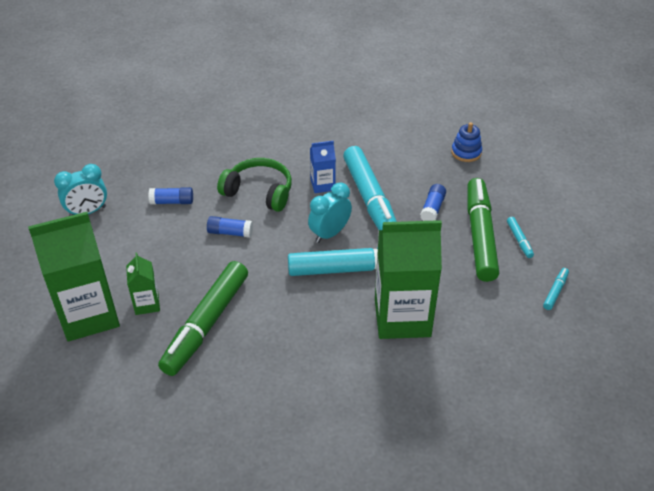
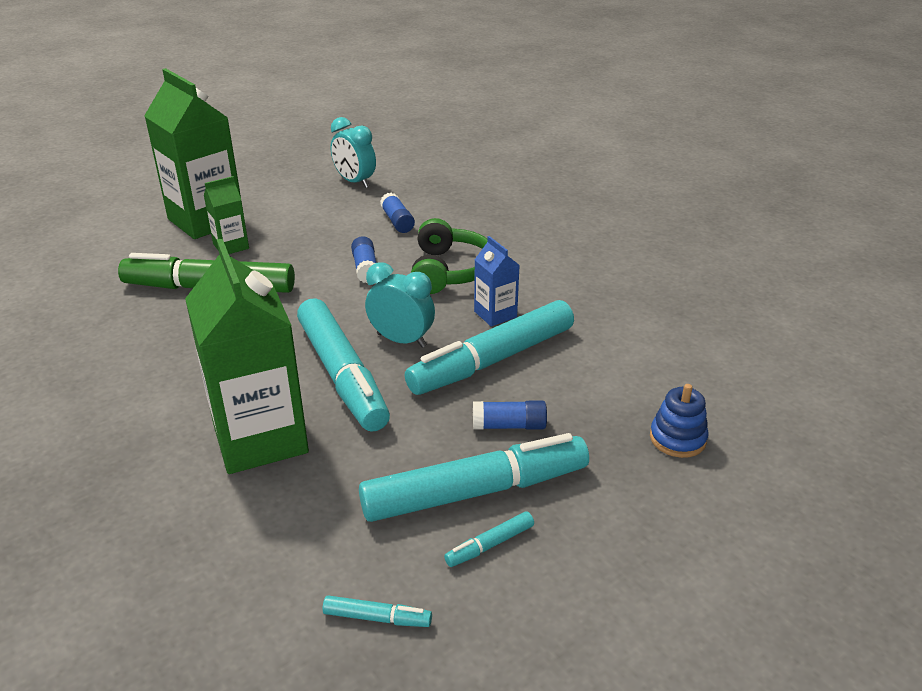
camera: 70 degrees right, 10 degrees down
green marker [468,178,499,282] -> turquoise marker [359,433,589,522]

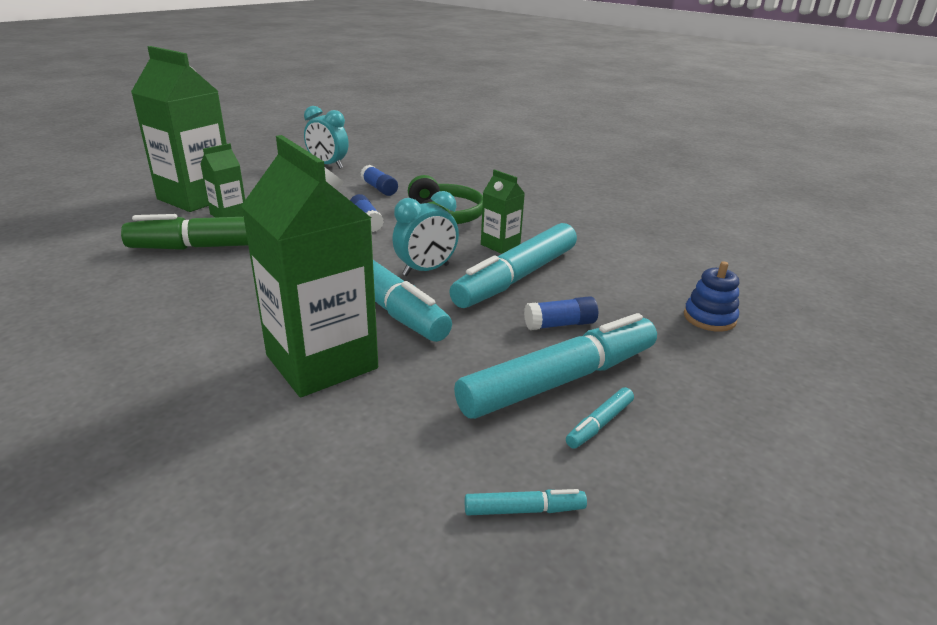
camera: 15 degrees left, 5 degrees down
turquoise clock [365,262,435,348] -> turquoise clock turned 135 degrees clockwise [392,191,459,276]
blue carton [474,236,520,327] -> green carton [481,169,525,254]

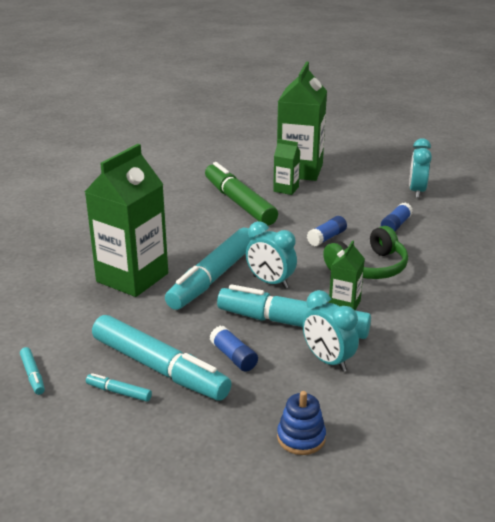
camera: 70 degrees right, 0 degrees up
none -> turquoise clock [303,290,359,372]

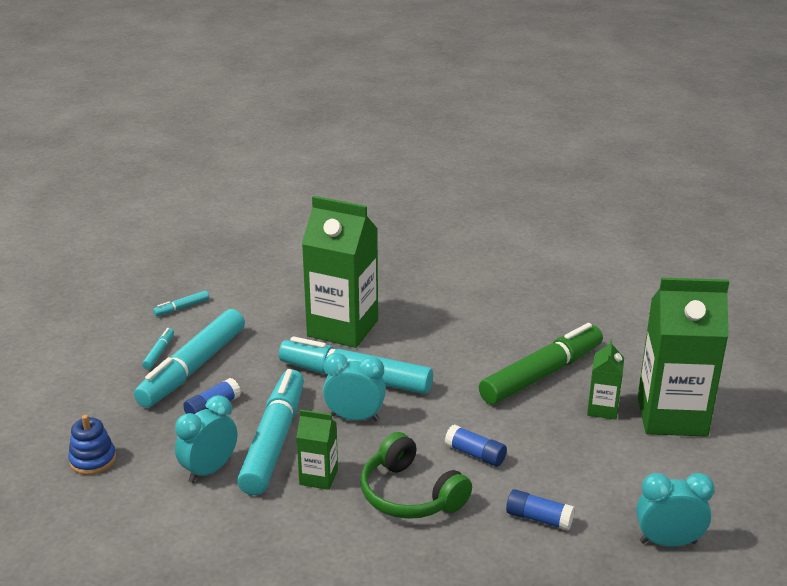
camera: 80 degrees right, 0 degrees up
turquoise clock [246,221,297,289] -> turquoise clock turned 75 degrees clockwise [323,353,386,421]

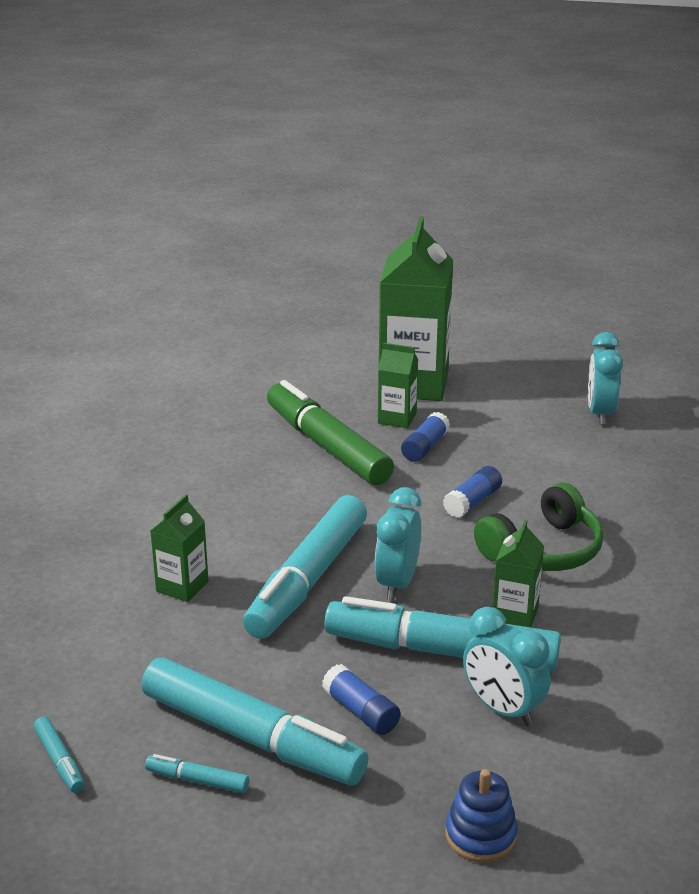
camera: 85 degrees left, 0 degrees up
green carton [302,196,378,348] -> green carton [150,494,209,602], size x0.47
blue glue stick [506,489,575,531] -> blue glue stick moved to [401,412,450,462]

